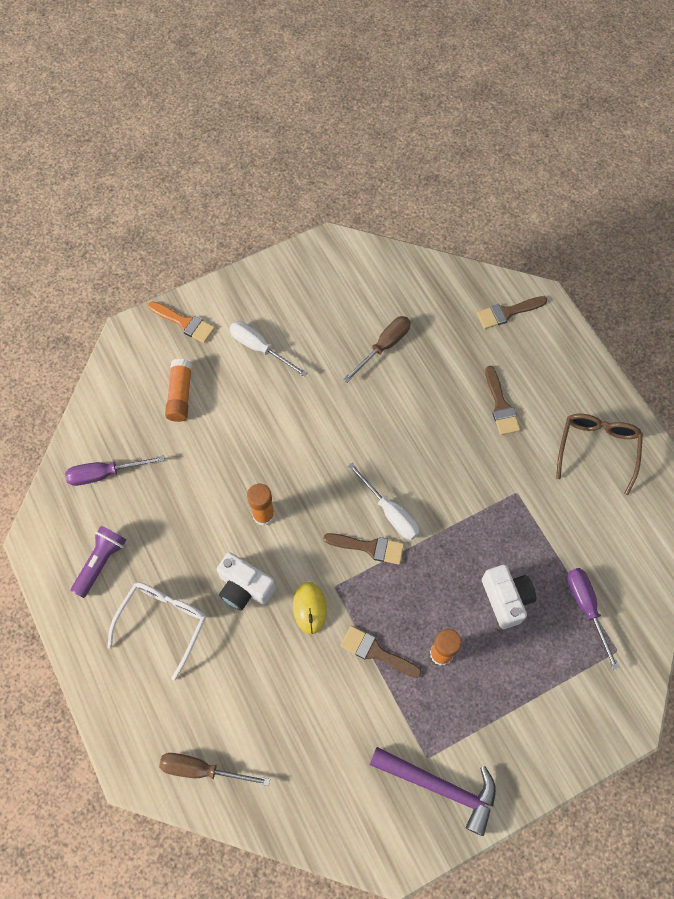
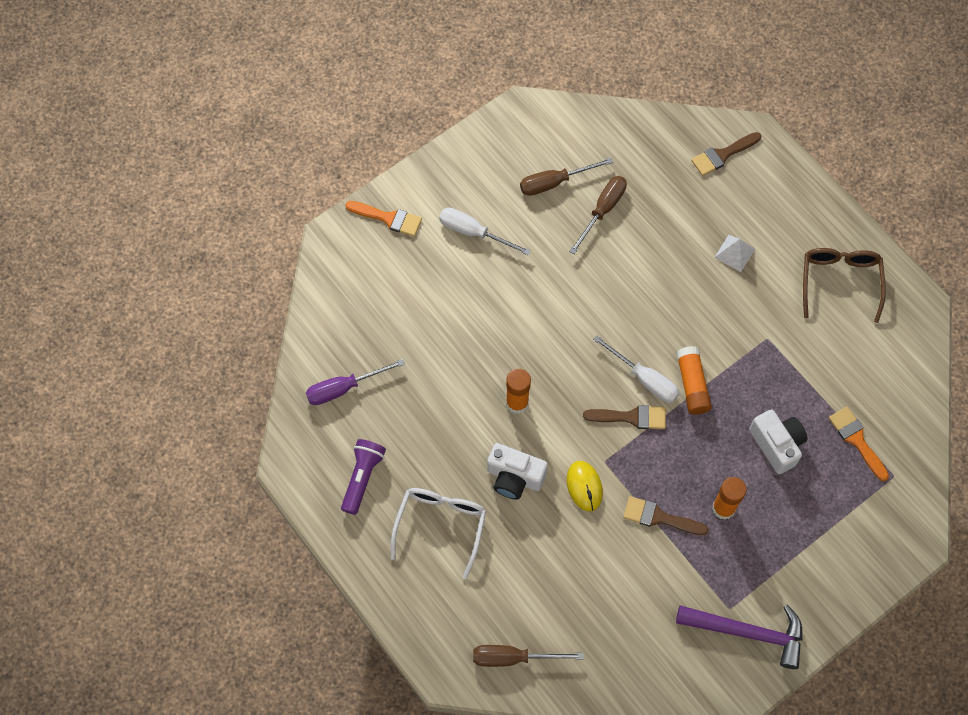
camera: 10 degrees left, 0 degrees up
orange glue stick [165,359,192,422] -> orange glue stick moved to [676,346,712,415]
brown brush [485,366,520,435] -> white pyramid [714,235,755,272]
purple screwdriver [567,568,619,670] -> orange brush [829,407,889,481]
none -> brown screwdriver [520,158,613,196]

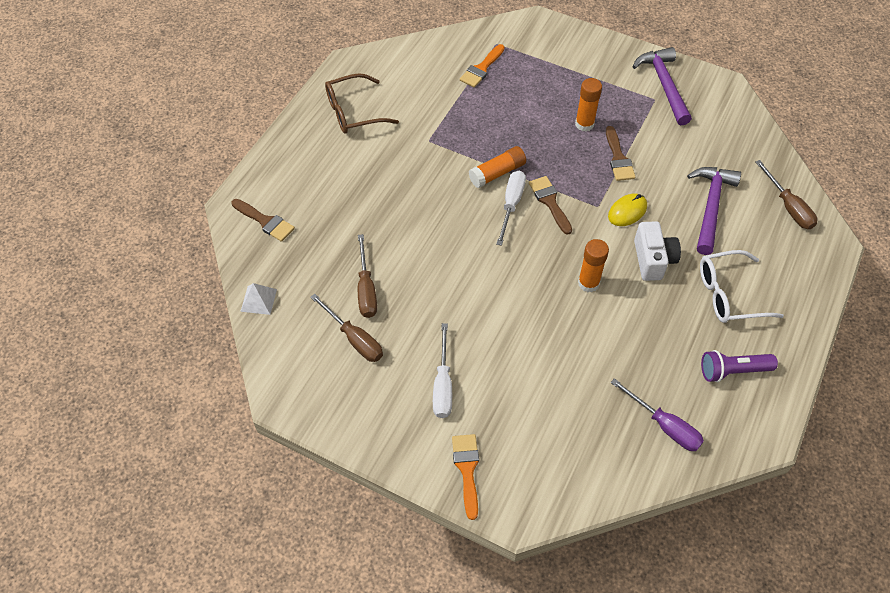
camera: 115 degrees left, 10 degrees down
brown screwdriver [569,176,627,254] -> brown screwdriver turned 105 degrees counterclockwise [358,234,377,318]
white pyramid [714,235,755,272] -> white pyramid moved to [240,283,277,315]
white camera [749,409,807,474] -> none
none -> purple hammer [687,167,741,255]

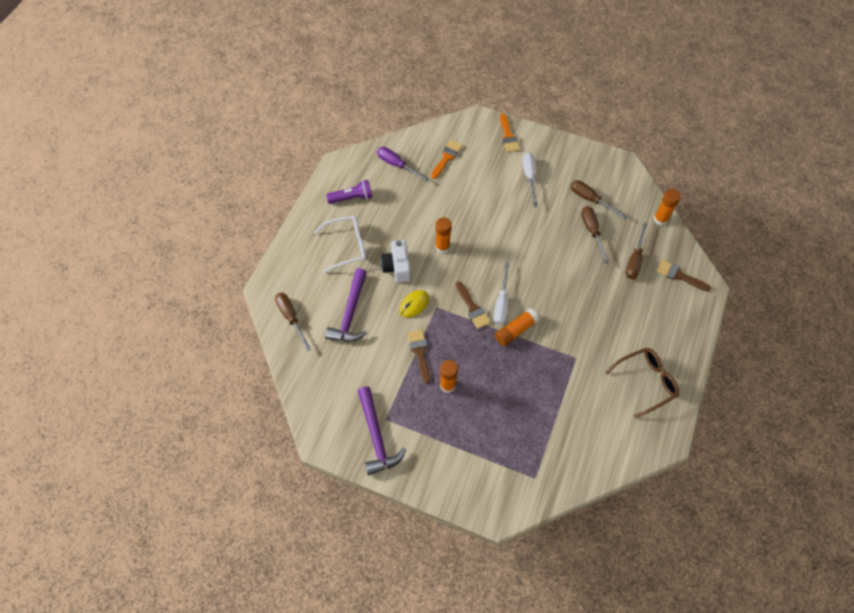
camera: 175 degrees right, 5 degrees up
white pyramid [240,283,277,315] -> orange glue stick [654,189,681,225]
orange brush [460,44,505,88] -> orange brush moved to [431,140,462,179]
none -> brown screwdriver [626,223,648,279]

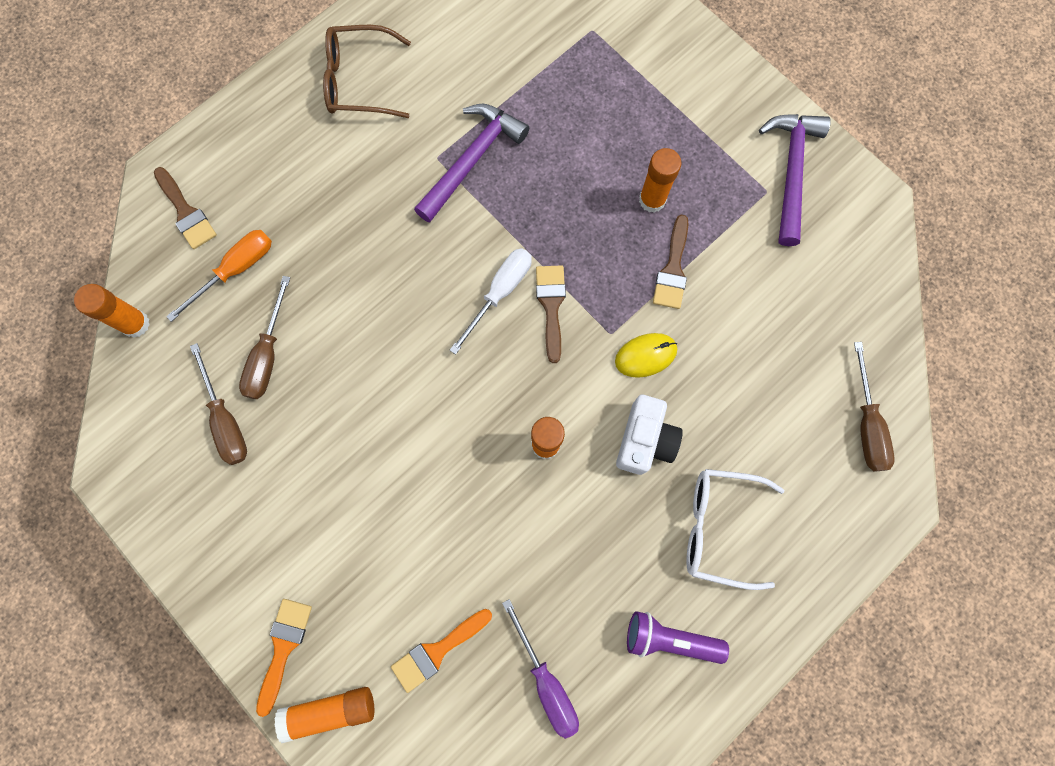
camera: 155 degrees left, 15 degrees up
purple hammer [325,268,367,342] -> purple hammer moved to [414,104,529,223]
orange glue stick [495,308,539,346] -> orange glue stick moved to [275,687,374,743]
white screwdriver [523,153,538,207] -> none
brown screwdriver [626,223,648,279] -> orange screwdriver [166,230,272,322]

